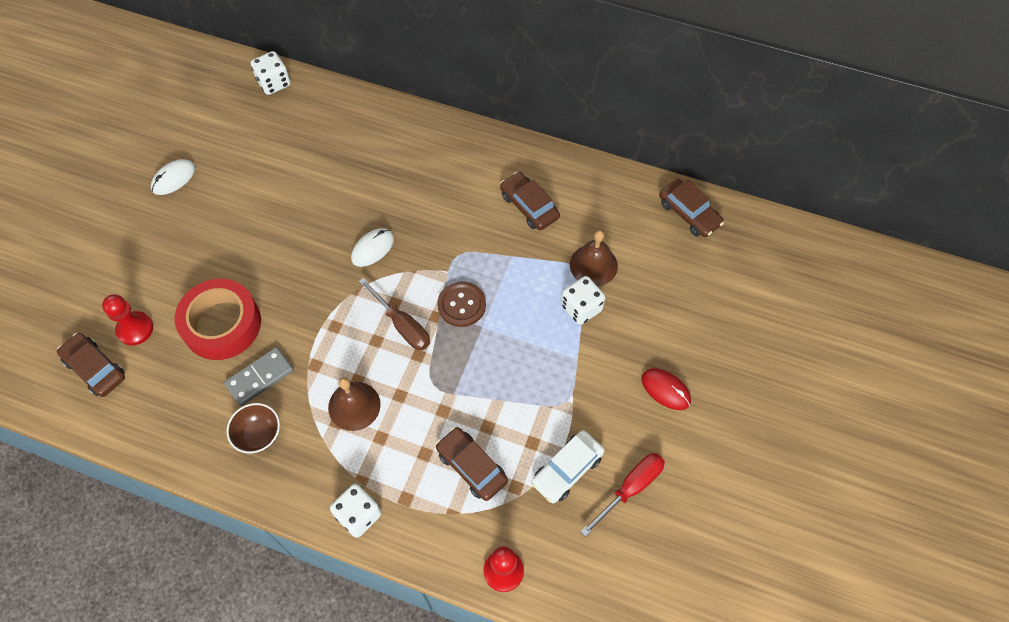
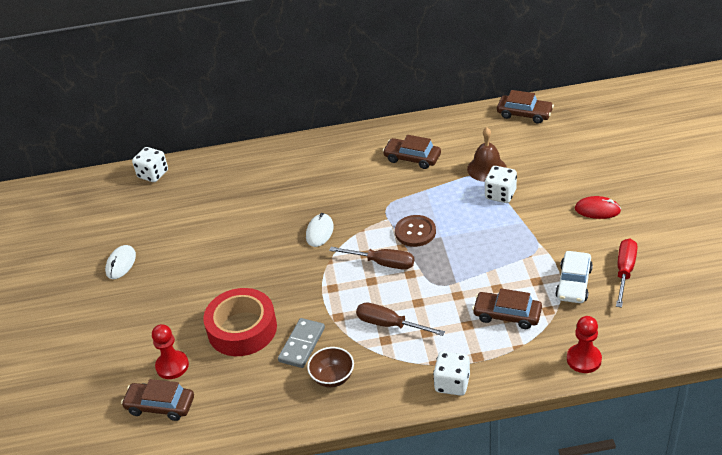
camera: 25 degrees left, 20 degrees down
brown bell [328,377,381,431] -> brown screwdriver [356,303,445,336]

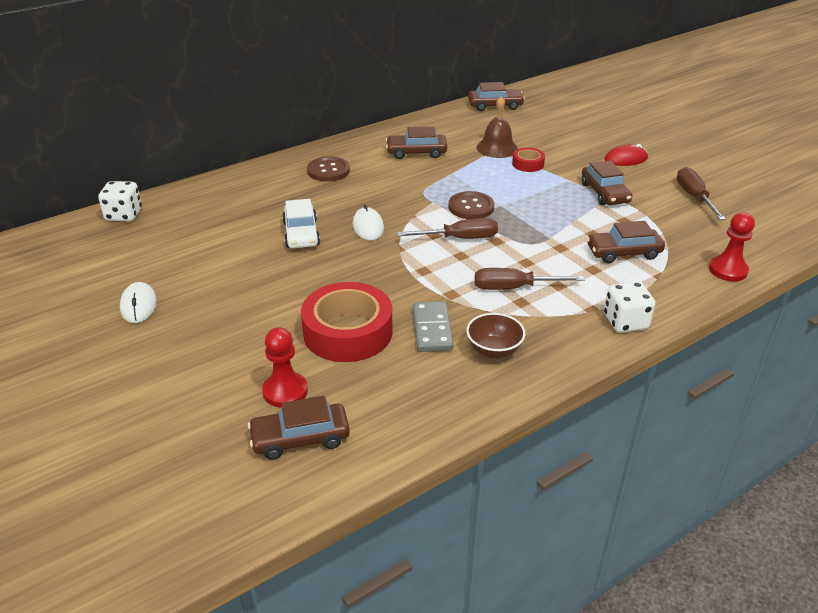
camera: 30 degrees left, 5 degrees down
white dice [485,166,517,203] -> red tape [512,148,545,172]
white car [555,251,593,303] -> white car moved to [282,199,320,248]
red screwdriver [616,238,638,308] -> brown screwdriver [677,167,726,220]
none -> brown button [307,157,350,182]
none -> brown car [582,160,632,205]

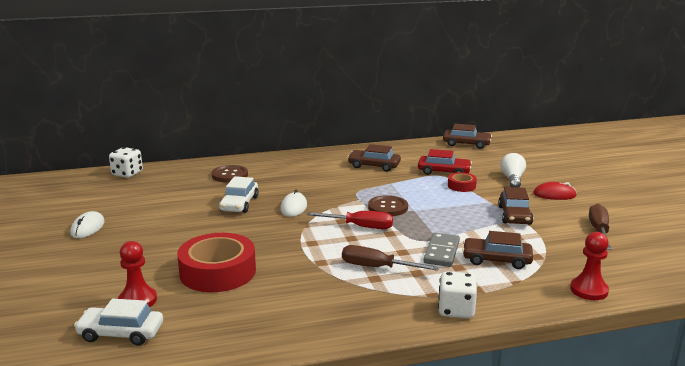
camera: 20 degrees right, 15 degrees down
brown car [248,396,350,460] -> white car [74,299,163,346]
brown button [307,157,350,182] -> brown button moved to [212,165,248,182]
brown screwdriver [397,218,498,239] -> red screwdriver [306,211,393,229]
grey domino [413,301,453,352] -> grey domino moved to [424,233,460,267]
brown bowl [466,313,526,359] -> none
brown bell [477,96,518,158] -> red car [418,149,472,175]
none -> white light bulb [501,153,526,187]

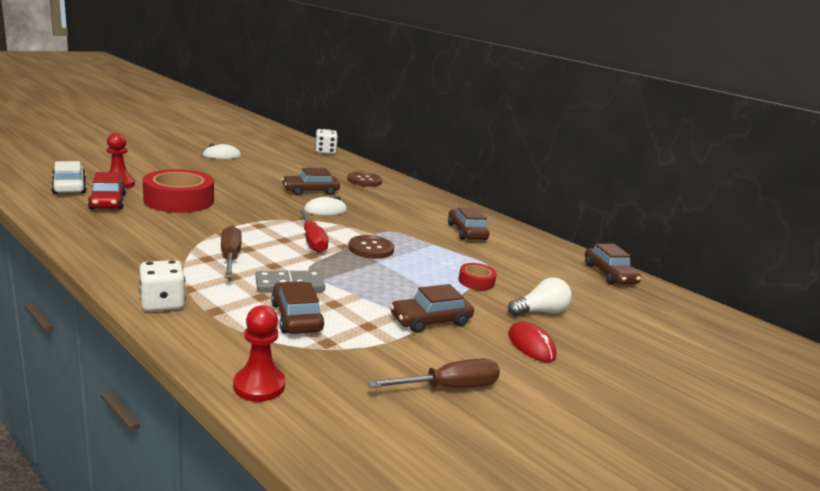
camera: 55 degrees right, 0 degrees up
white car [219,176,259,213] -> brown car [282,168,340,195]
red car [418,149,472,175] -> red car moved to [88,172,126,209]

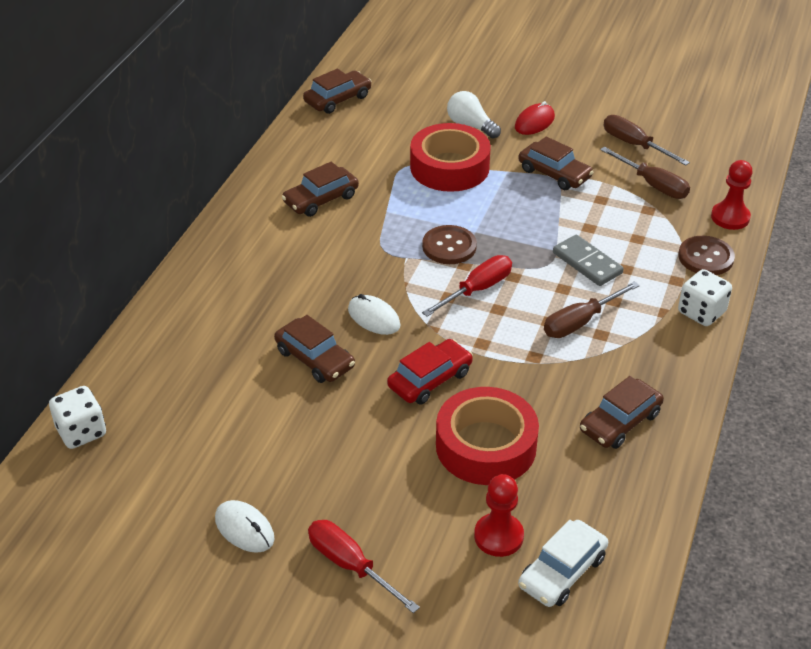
camera: 110 degrees left, 20 degrees up
red car [88,172,126,209] -> red car moved to [387,339,473,404]
brown car [271,281,324,334] -> brown car moved to [580,376,664,449]
brown button [347,172,382,187] -> brown button moved to [678,236,735,275]
red tape [458,263,497,290] -> red tape [410,123,491,192], size x2.09
none -> red screwdriver [308,520,420,613]
none -> brown screwdriver [600,147,690,199]

